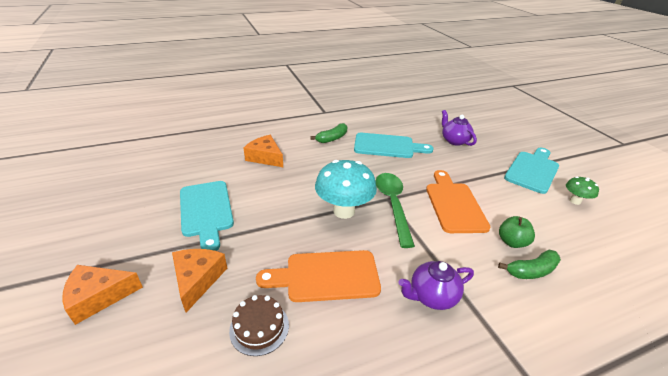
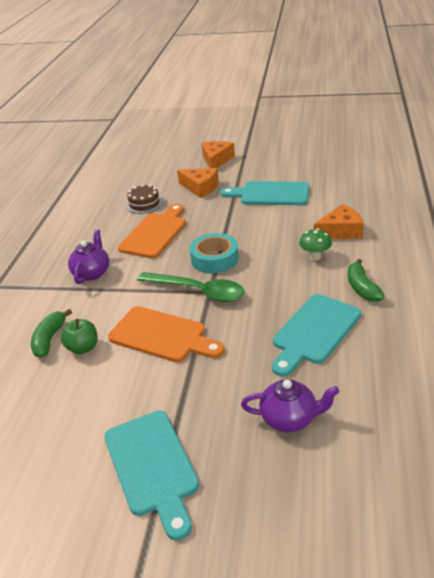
camera: 125 degrees right, 0 degrees up
turquoise mushroom [315,160,377,219] -> turquoise tape [189,233,239,273]
green mushroom [566,177,599,205] -> green mushroom moved to [299,229,332,261]

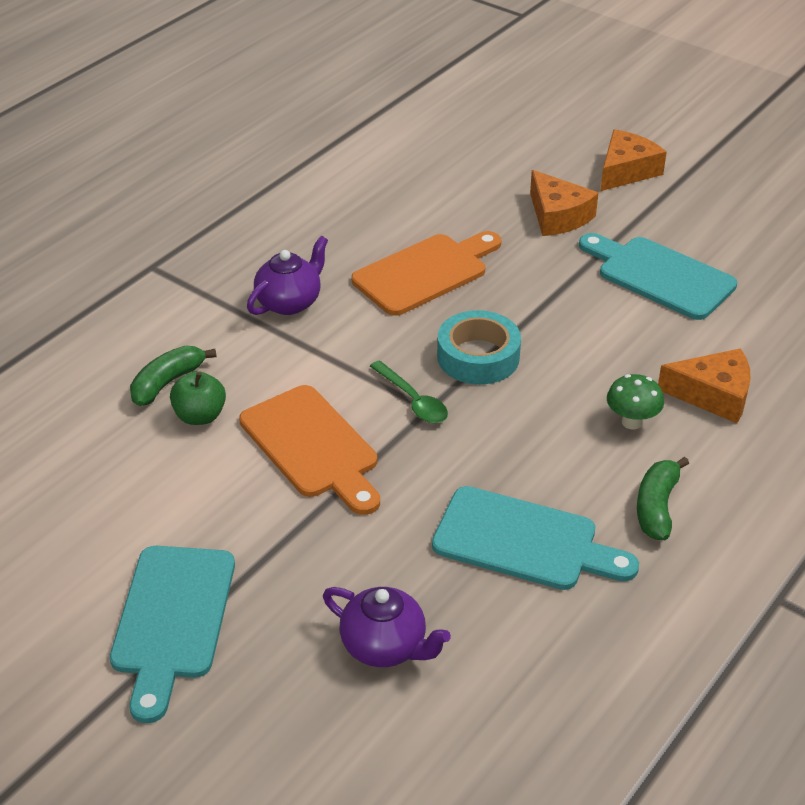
camera: 25 degrees right, 5 degrees up
brown cake [126,184,163,214] -> none
green spoon [137,272,245,302] -> green spoon [370,360,448,423], size x0.59
turquoise cutting board [272,294,361,376] -> turquoise cutting board turned 135 degrees counterclockwise [432,486,639,590]

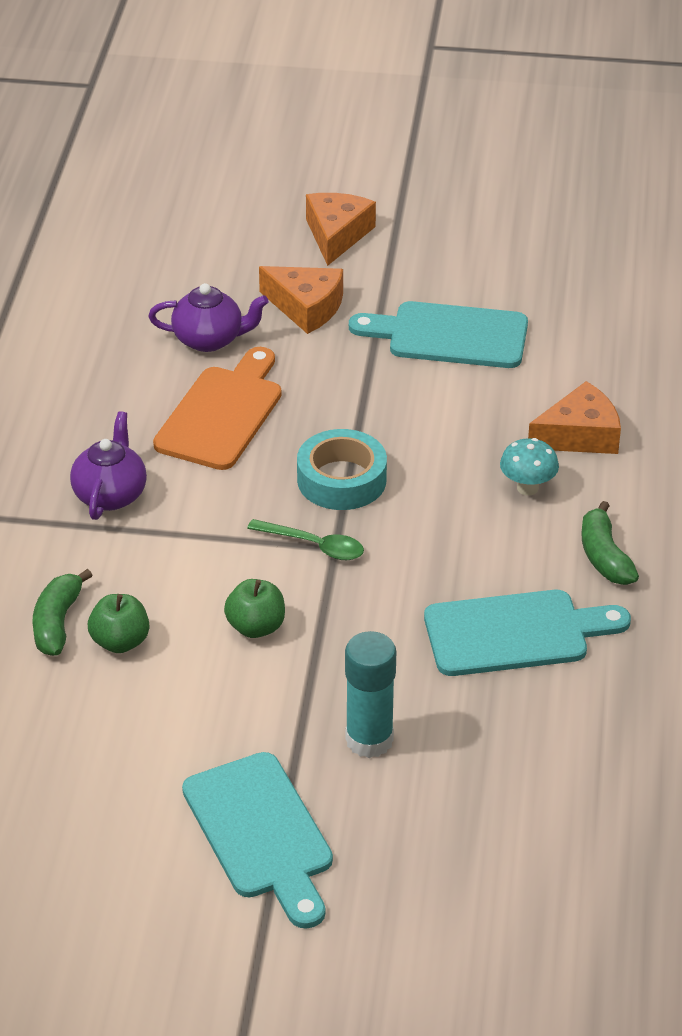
camera: 30 degrees left, 0 degrees up
orange cutting board [239,385,380,515] -> green apple [224,579,285,638]
purple teapot [323,587,451,667] -> purple teapot moved to [148,283,269,352]
green mushroom [607,374,664,429] -> turquoise mushroom [500,438,559,496]
none -> turquoise glue stick [345,631,396,758]

